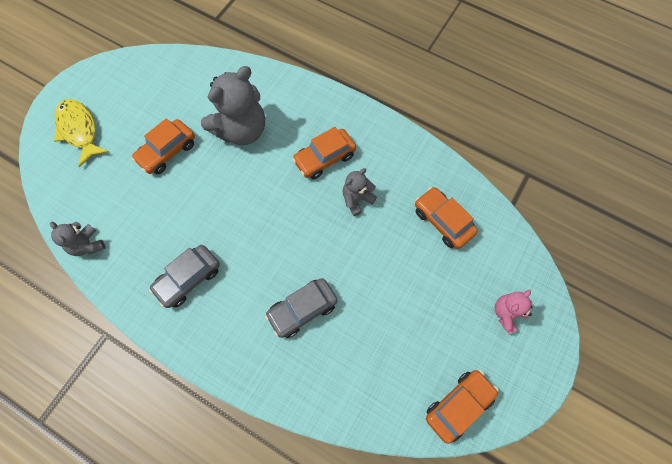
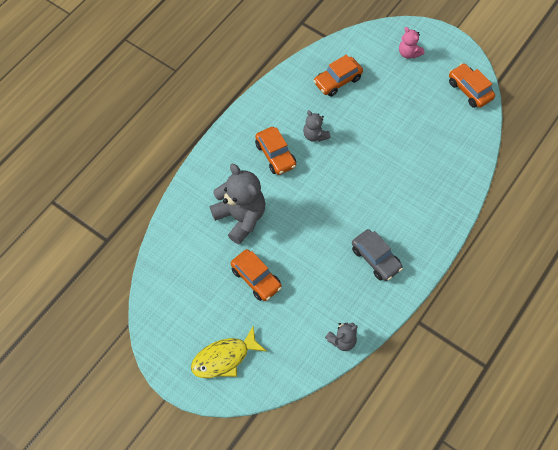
camera: 85 degrees left, 5 degrees down
grey car [265,278,338,338] -> none

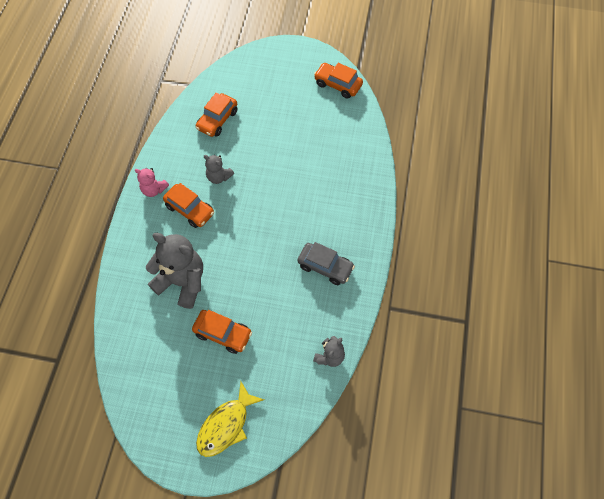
camera: 25 degrees left, 0 degrees up
pink teddy bear [399,27,424,59] -> pink teddy bear moved to [135,168,169,197]

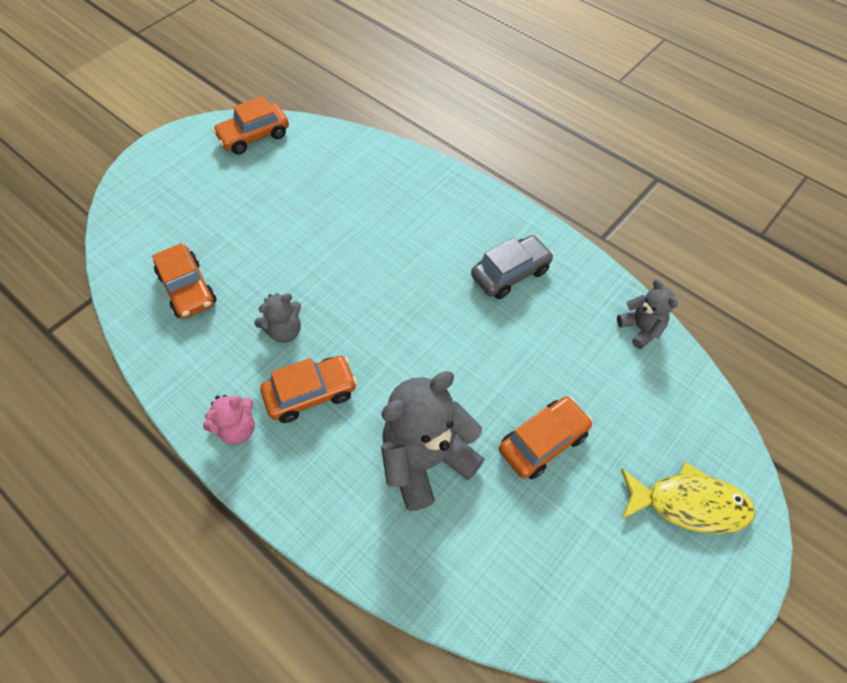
camera: 60 degrees left, 5 degrees down
yellow fish [196,382,265,457] -> yellow fish turned 60 degrees counterclockwise [621,462,756,534]

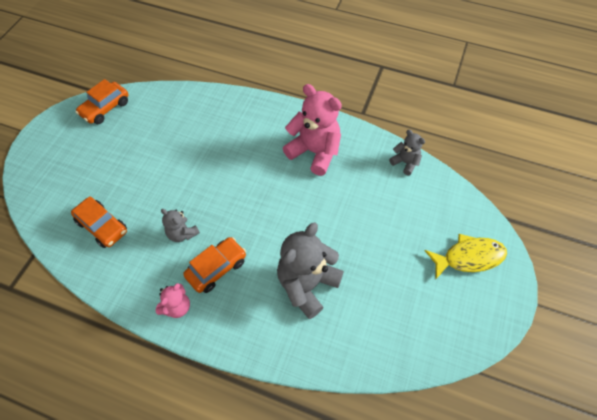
camera: 20 degrees left, 0 degrees up
grey teddy bear [254,293,301,343] -> grey teddy bear turned 90 degrees clockwise [161,209,200,242]
grey car [471,235,554,299] -> pink teddy bear [283,84,342,176]
orange car [499,397,593,479] -> none

